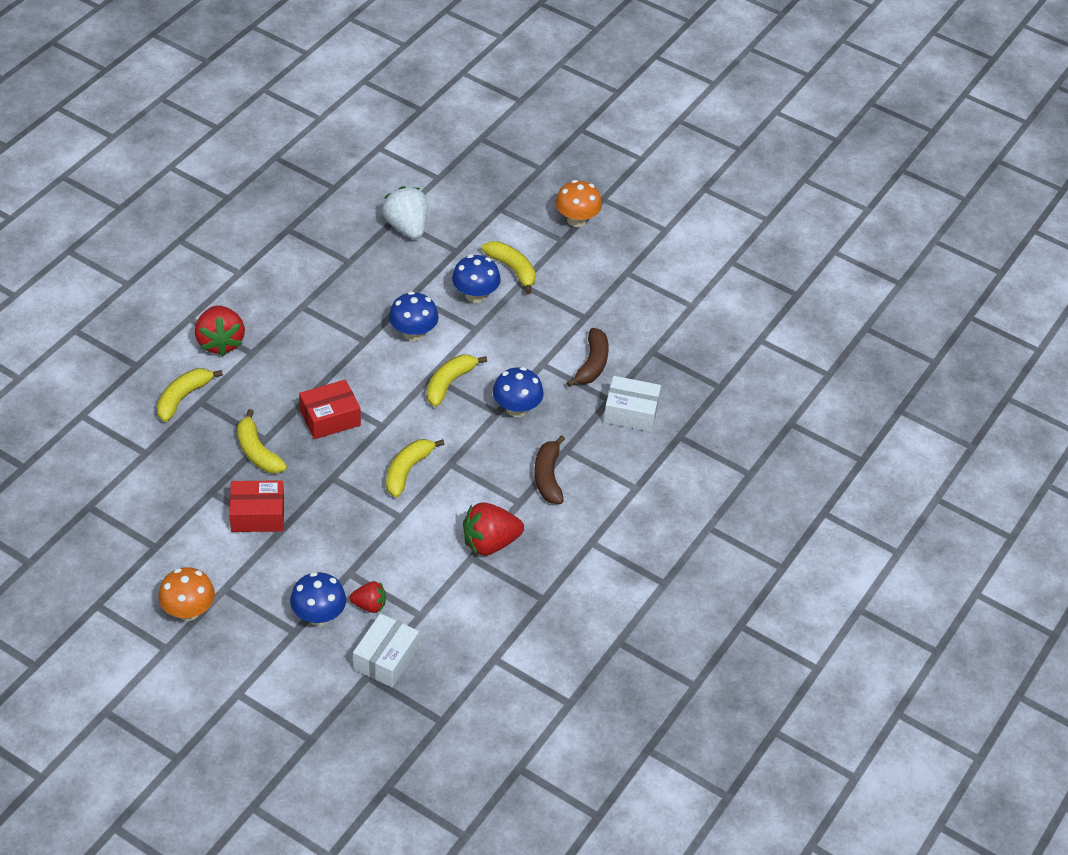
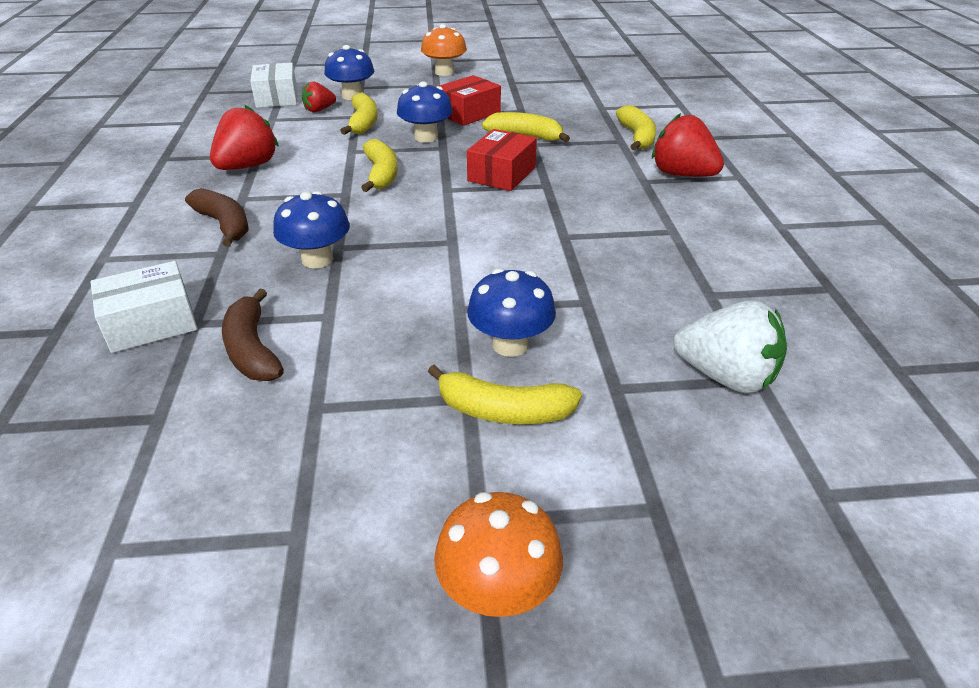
camera: 145 degrees right, 10 degrees down
blue mushroom [389,291,439,341] -> blue mushroom moved to [397,82,453,143]
yellow banana [427,355,487,407] -> yellow banana moved to [340,92,378,135]

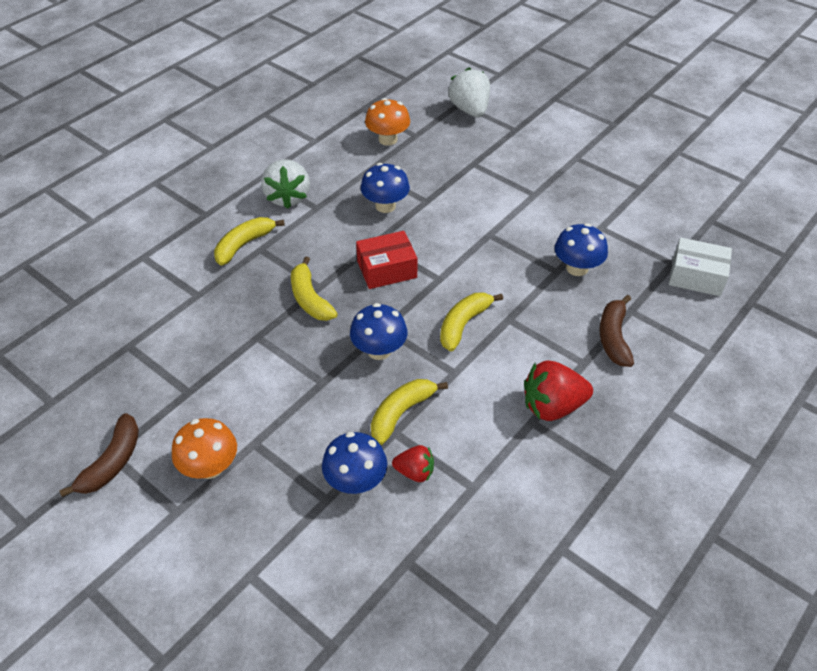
camera: 135 degrees left, 10 degrees up
brown banana [222,289,284,381] -> brown banana moved to [59,413,139,497]
white box [250,62,297,108] -> none
yellow banana [428,365,582,424] -> none
orange mushroom [434,492,563,617] -> orange mushroom moved to [365,98,410,146]
red box [436,75,501,126] -> none
blue mushroom [467,269,556,357] -> blue mushroom moved to [361,163,410,213]
red strawberry [652,113,724,177] -> white strawberry [261,159,310,209]

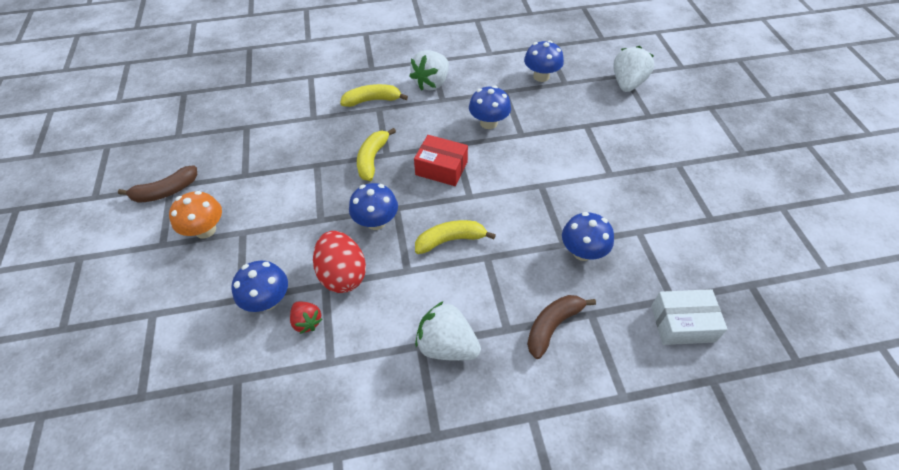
camera: 40 degrees right, 5 degrees up
orange mushroom [365,98,410,146] -> blue mushroom [524,40,564,82]
yellow banana [371,379,448,445] -> red egg [313,231,366,293]
red strawberry [524,361,593,421] -> white strawberry [415,301,481,361]
white box [669,237,732,296] -> white box turned 60 degrees counterclockwise [651,289,728,345]

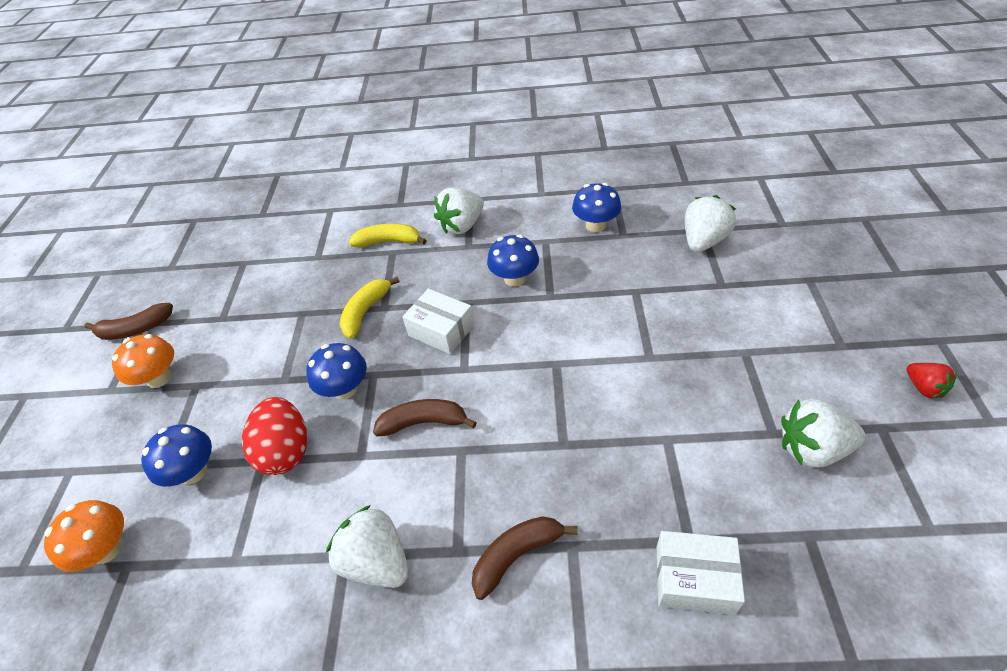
camera: 15 degrees right, 5 degrees down
red strawberry [290,301,322,334] -> red strawberry moved to [907,363,957,398]
red box [414,135,468,186] -> white box [402,289,474,354]
yellow banana [415,220,496,254] -> brown banana [373,399,477,436]
blue mushroom [562,212,614,261] -> none
none -> orange mushroom [44,500,124,572]
none -> white strawberry [781,398,866,468]

